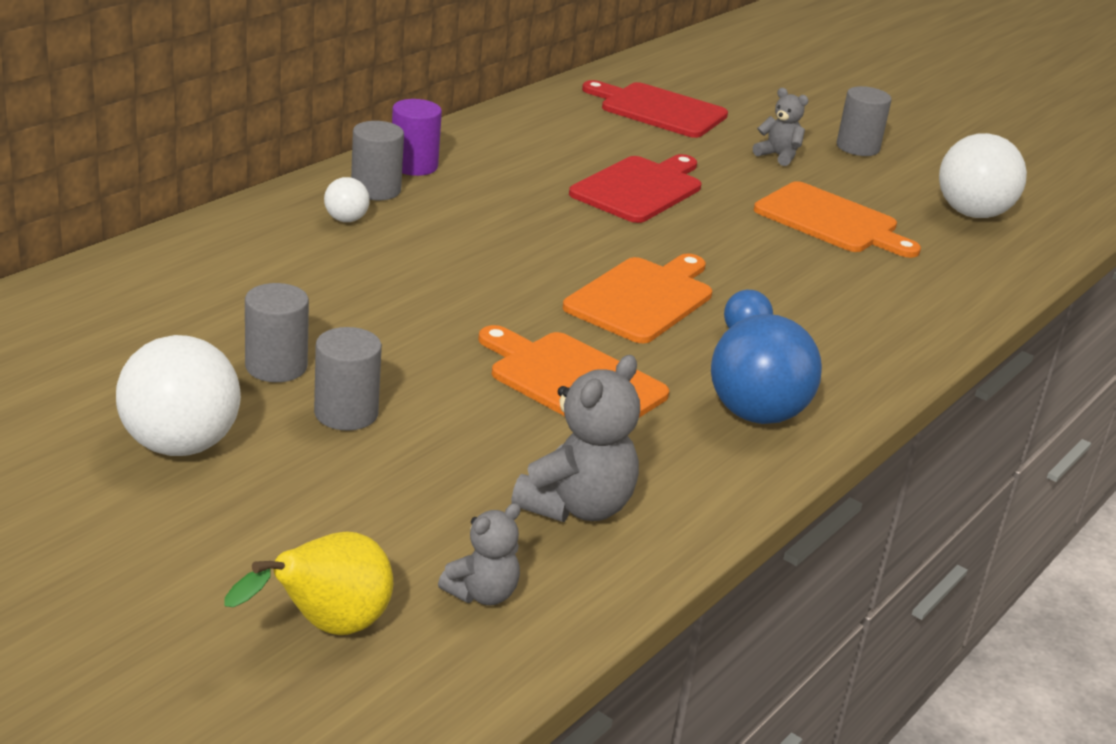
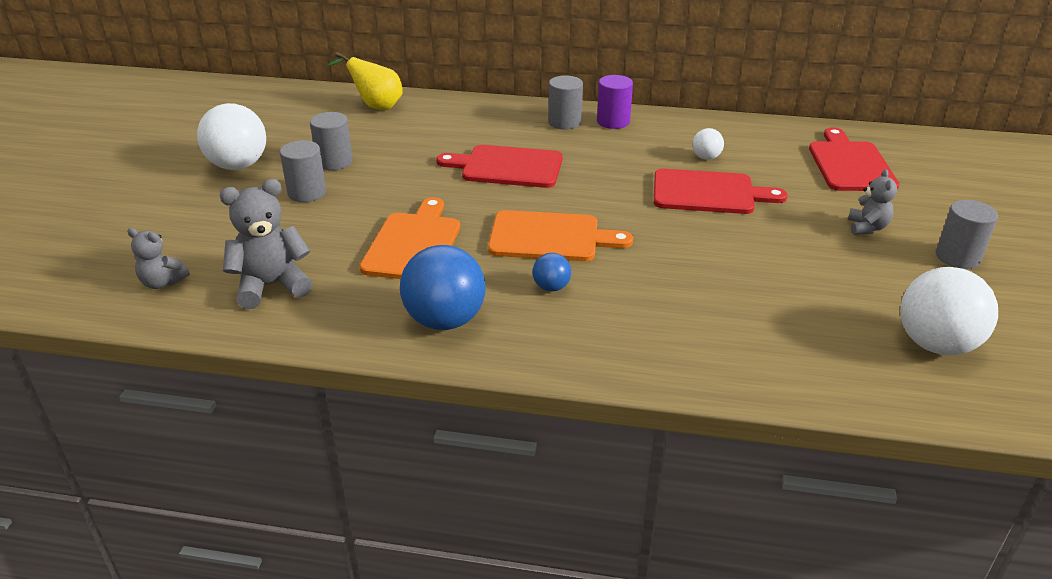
camera: 65 degrees right, 5 degrees up
yellow pear [224,531,393,635] -> yellow pear moved to [327,52,403,110]
white ball [324,177,370,222] -> white ball moved to [692,128,724,160]
grey teddy bear [511,355,640,522] -> grey teddy bear turned 150 degrees clockwise [219,179,313,309]
orange cutting board [754,181,921,258] -> none
none -> red cutting board [436,145,563,188]

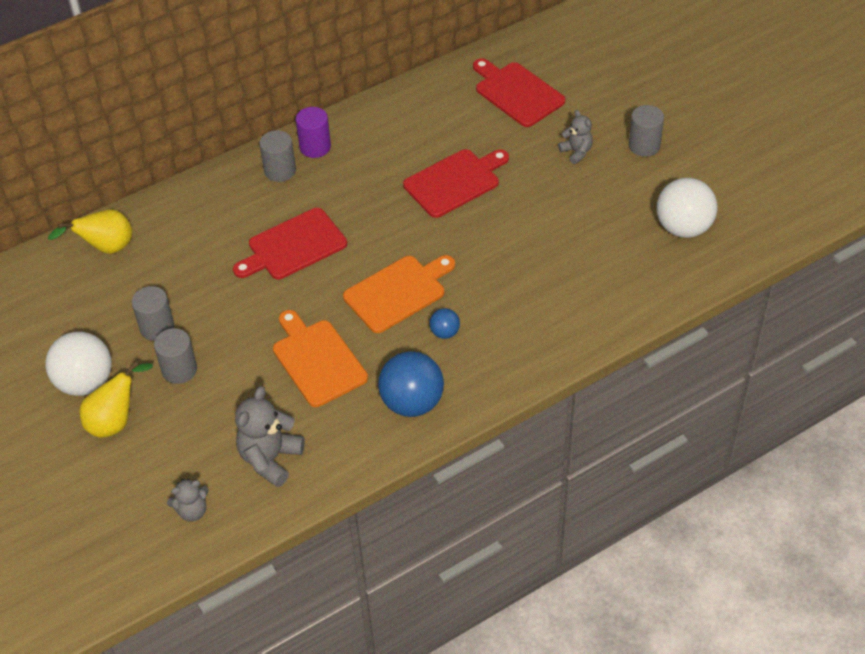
camera: 40 degrees left, 15 degrees up
white ball [692,128,724,160] -> none
none -> yellow pear [79,361,153,438]

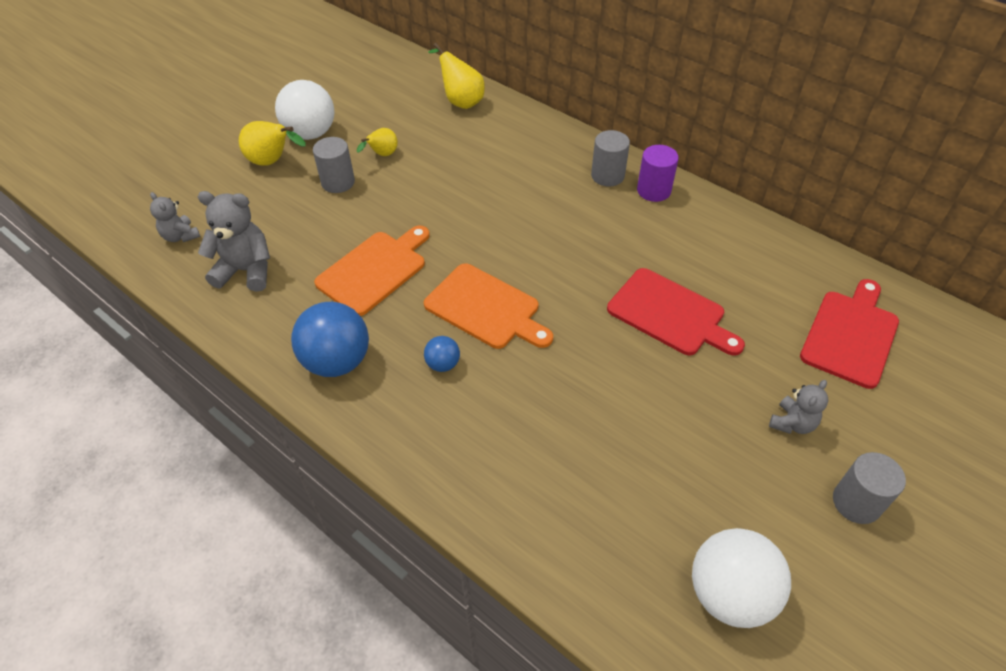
camera: 70 degrees right, 0 degrees up
grey cylinder [132,286,174,341] -> yellow pear [357,128,398,156]
red cutting board [233,208,347,279] -> none

